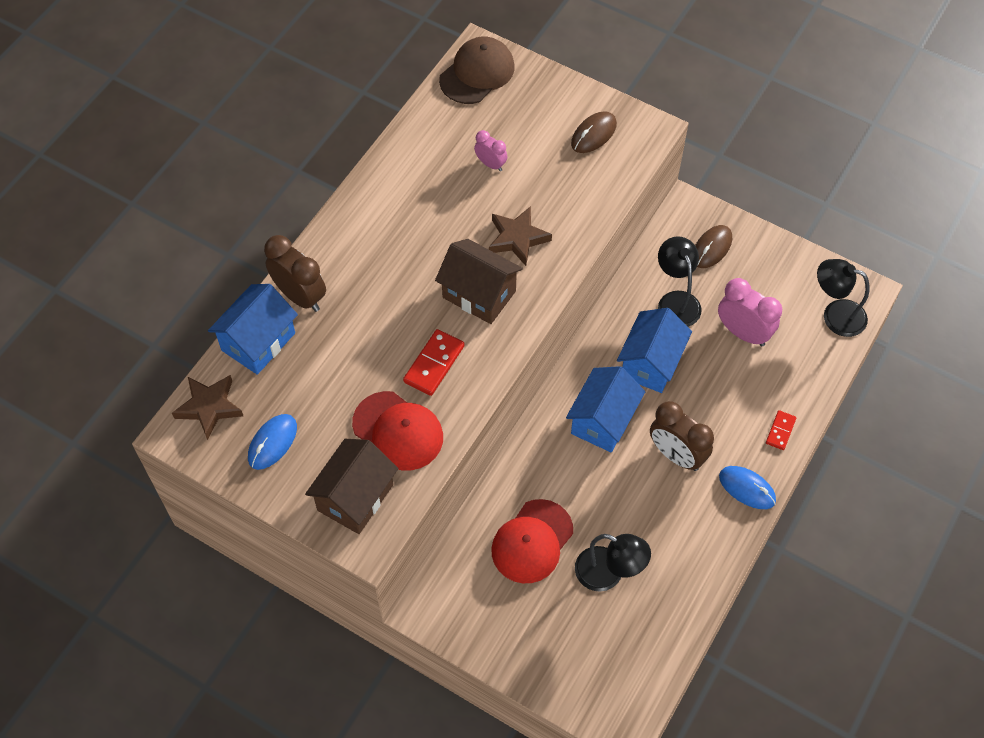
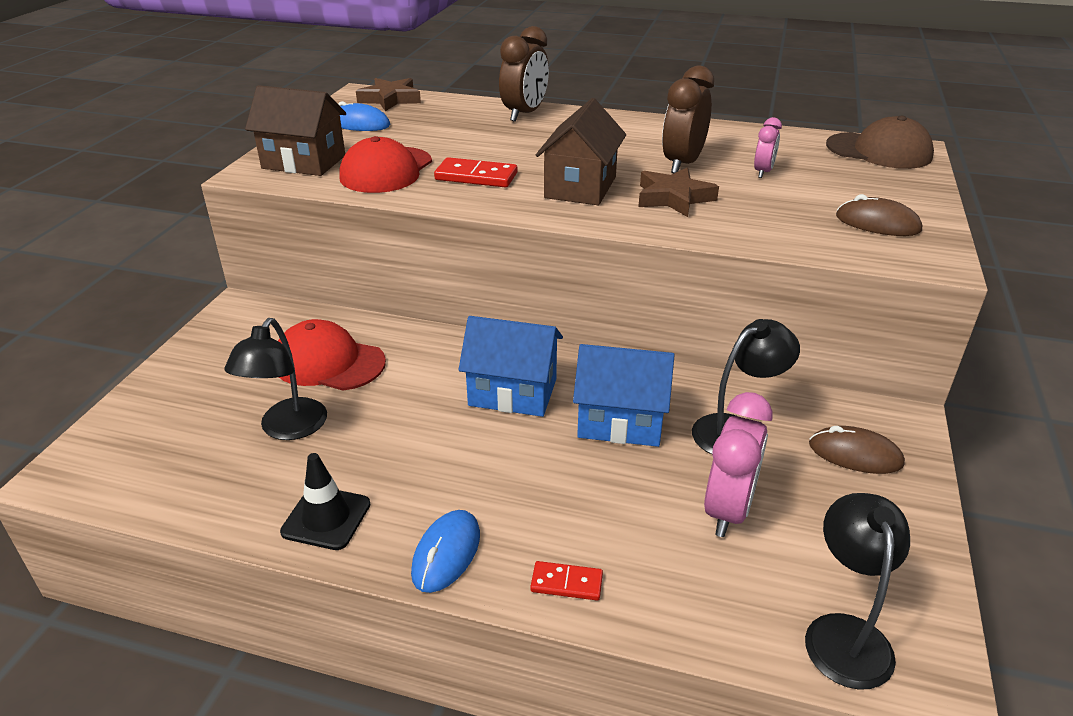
camera: 75 degrees right, 25 degrees down
blue house [208,284,298,375] -> none
brown clock [650,401,714,471] -> brown clock moved to [662,65,714,173]
none -> black traffic cone [280,453,370,550]

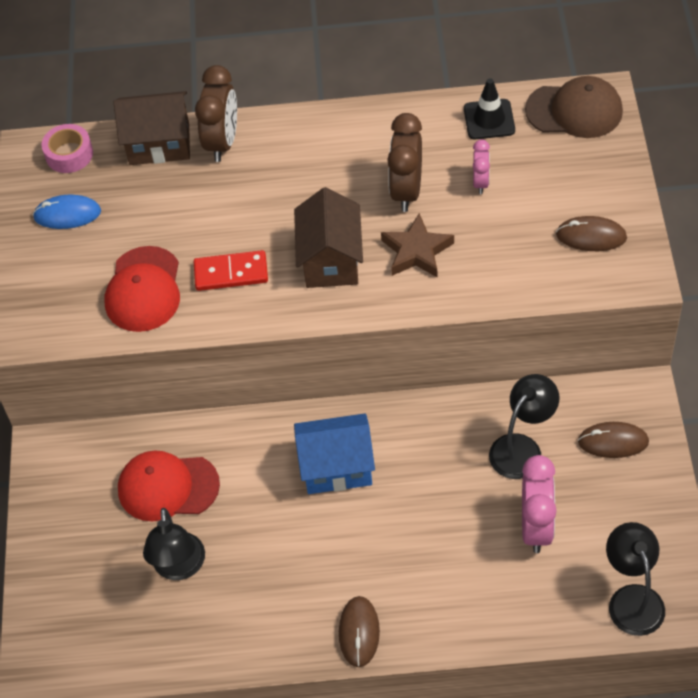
camera: 15 degrees left, 20 degrees up
brown house [245,85,346,176] -> brown house moved to [113,91,190,165]
black traffic cone [280,453,370,550] -> black traffic cone moved to [464,78,515,139]
brown star [356,78,421,111] -> pink tape [42,124,93,173]
blue mouse [411,510,480,593] -> brown mouse [339,596,380,667]
red domino [530,561,603,601] -> none
blue house [573,344,675,447] -> none

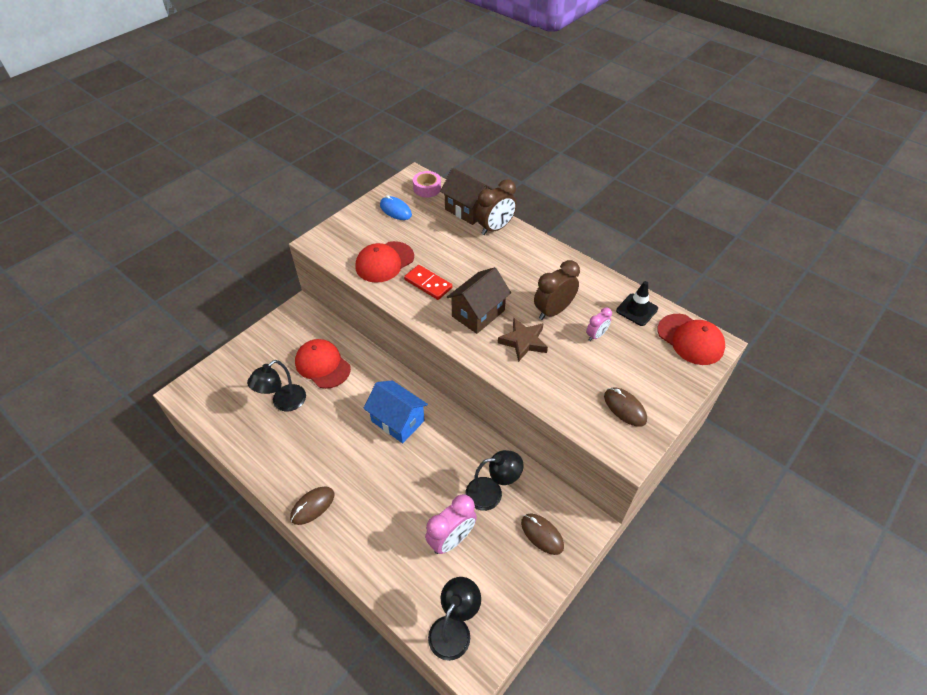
camera: 40 degrees right, 5 degrees down
brown cap [525,76,623,138] -> red cap [657,314,725,365]

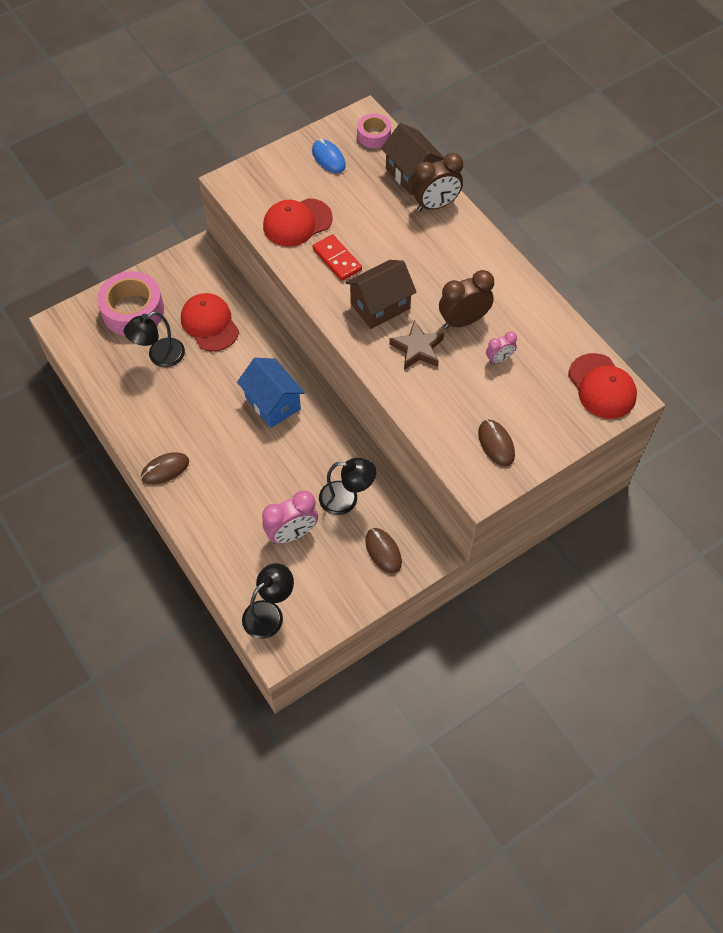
camera: 15 degrees right, 10 degrees up
black traffic cone [616,281,658,326] -> none
none -> pink tape [97,271,164,336]

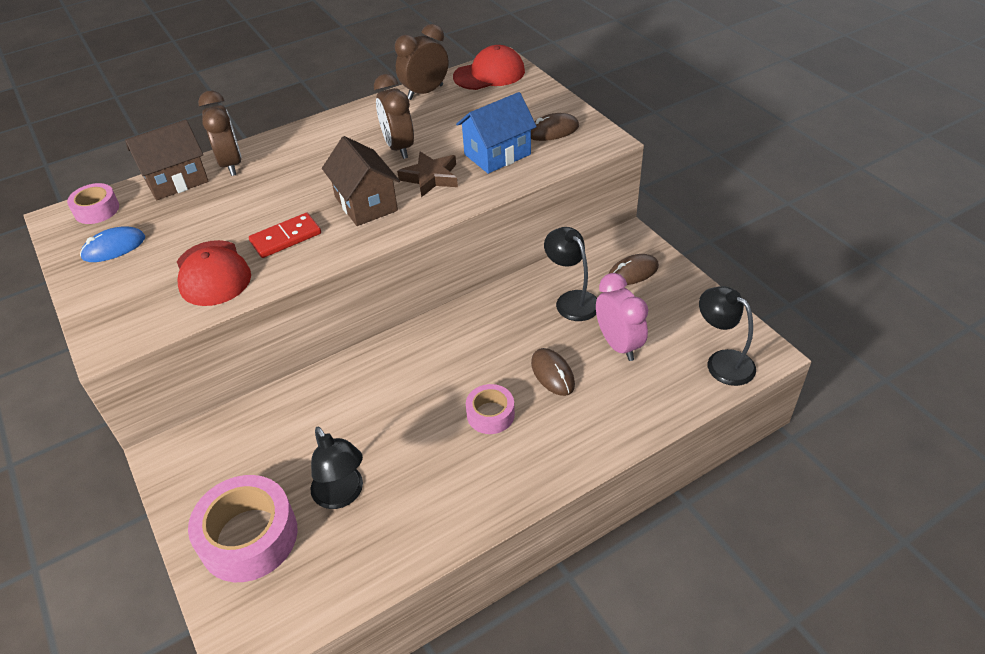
camera: 85 degrees left, 15 degrees down
brown mouse [141,452,189,485] -> brown mouse moved to [531,348,575,396]
red cap [181,293,239,352] -> none
blue house [237,358,305,428] -> blue house moved to [456,92,537,174]
black lamp [319,458,376,515] -> black lamp turned 45 degrees counterclockwise [544,227,597,321]
pink clock [486,331,517,364] -> none
none -> brown clock [395,24,448,100]
none -> pink tape [466,384,515,434]

